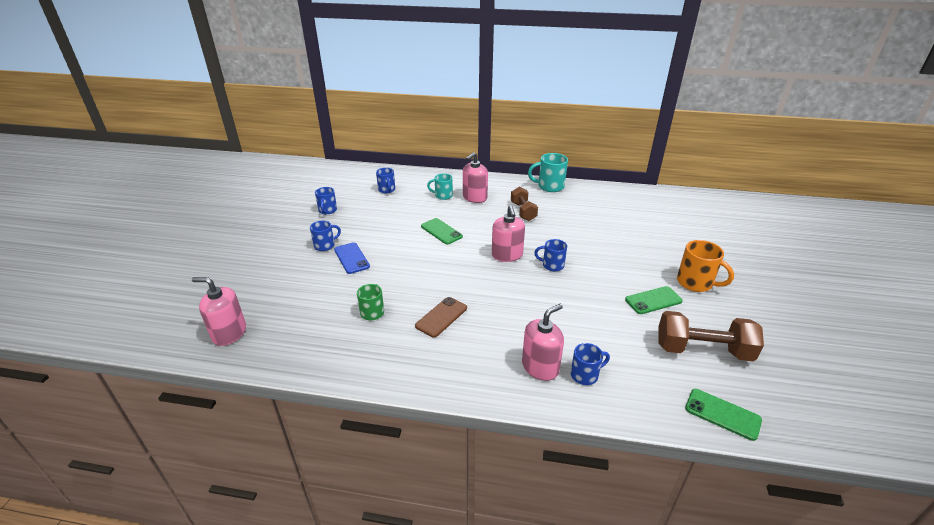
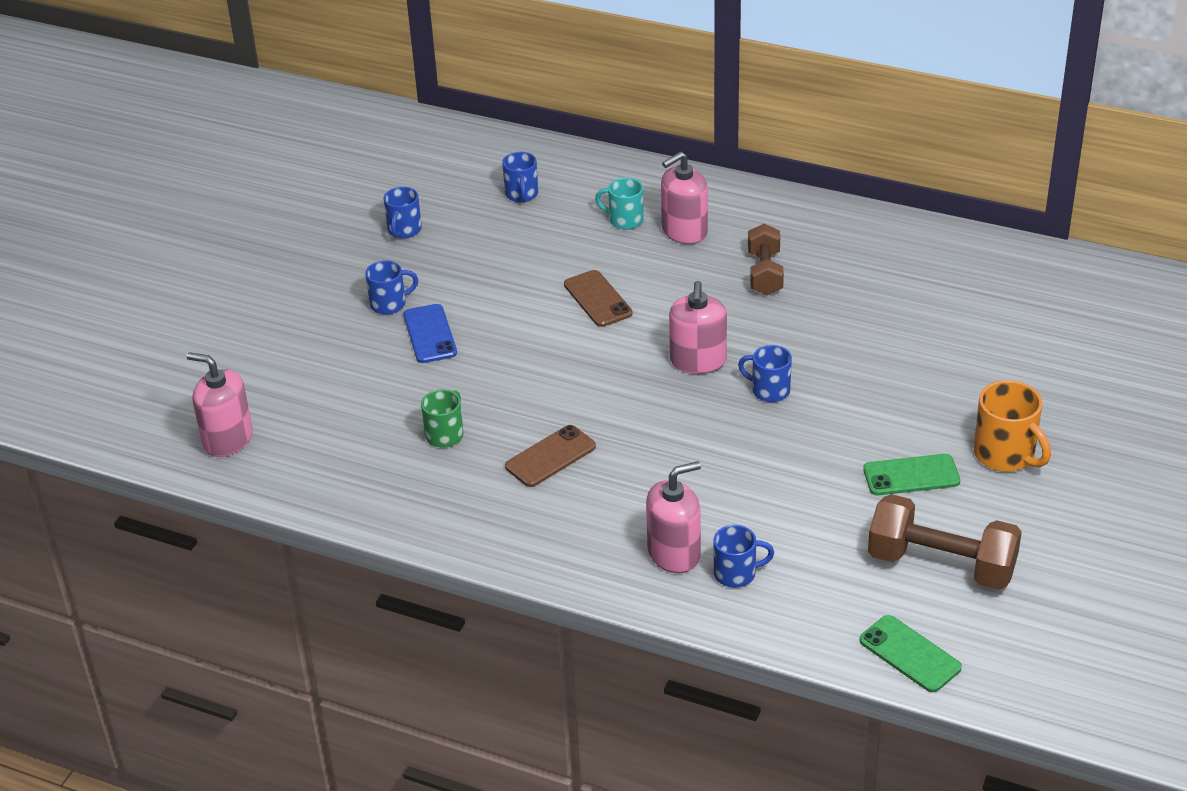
camera: 15 degrees right, 5 degrees up
green phone [421,218,463,244] -> brown phone [564,270,633,327]
turquoise mug [528,153,568,192] -> none

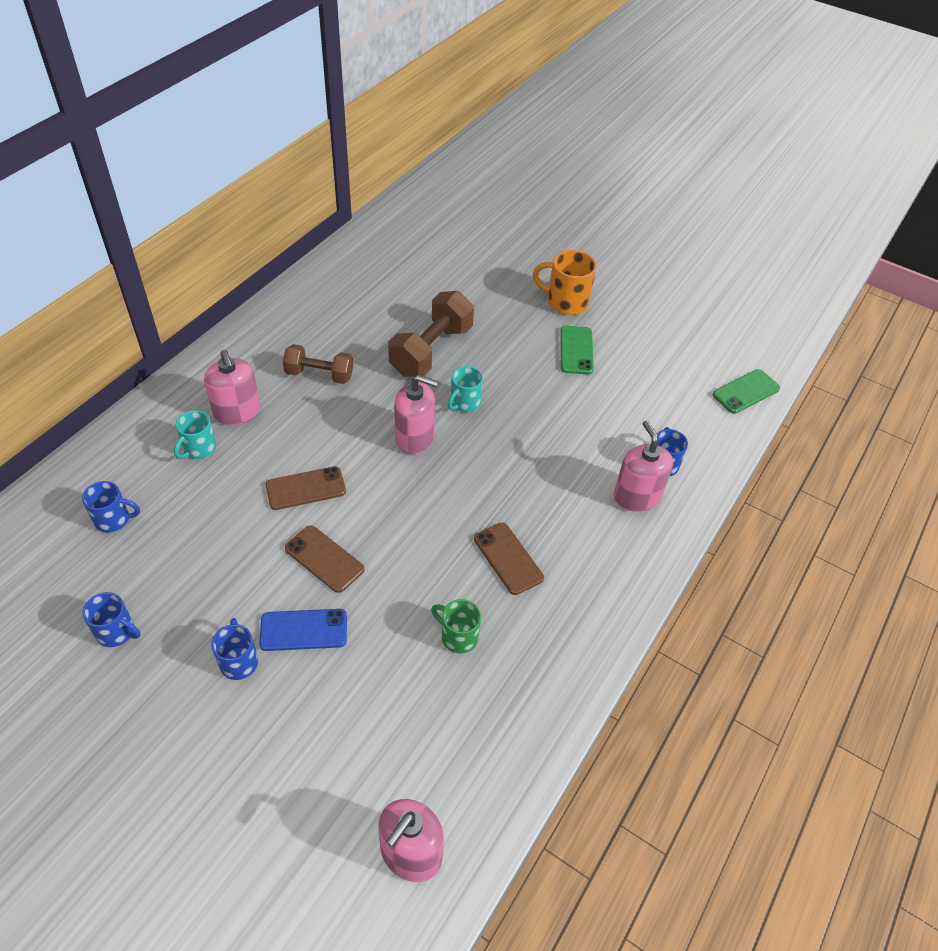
camera: 85 degrees left, 10 degrees up
blue mug [738,345,792,402] -> turquoise mug [448,366,483,412]
brown dumbbell [868,494,1022,590] -> brown dumbbell moved to [388,291,474,377]
orange mug [974,380,1051,472] -> orange mug turned 135 degrees counterclockwise [533,250,597,315]
none -> brown phone [285,525,364,593]

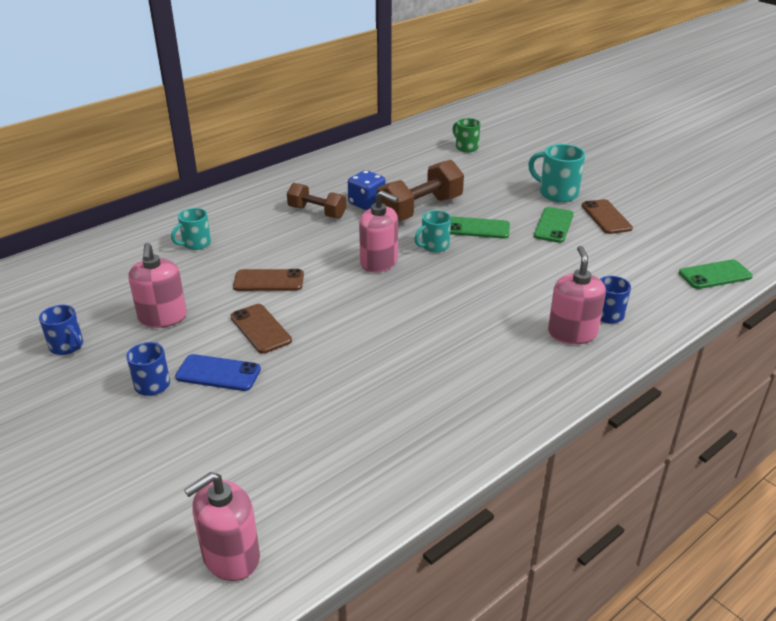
camera: 20 degrees right, 15 degrees down
blue mug [82,481,140,532] -> none
pink soap dispenser [204,350,261,425] -> pink soap dispenser moved to [128,243,187,328]
green mug [431,599,481,654] -> green mug moved to [452,118,480,152]
brown phone [474,523,544,595] -> brown phone moved to [582,199,633,234]
orange mug [533,250,597,315] -> turquoise mug [528,144,585,202]
none -> blue dice [348,170,386,210]
none -> green phone [450,216,510,239]

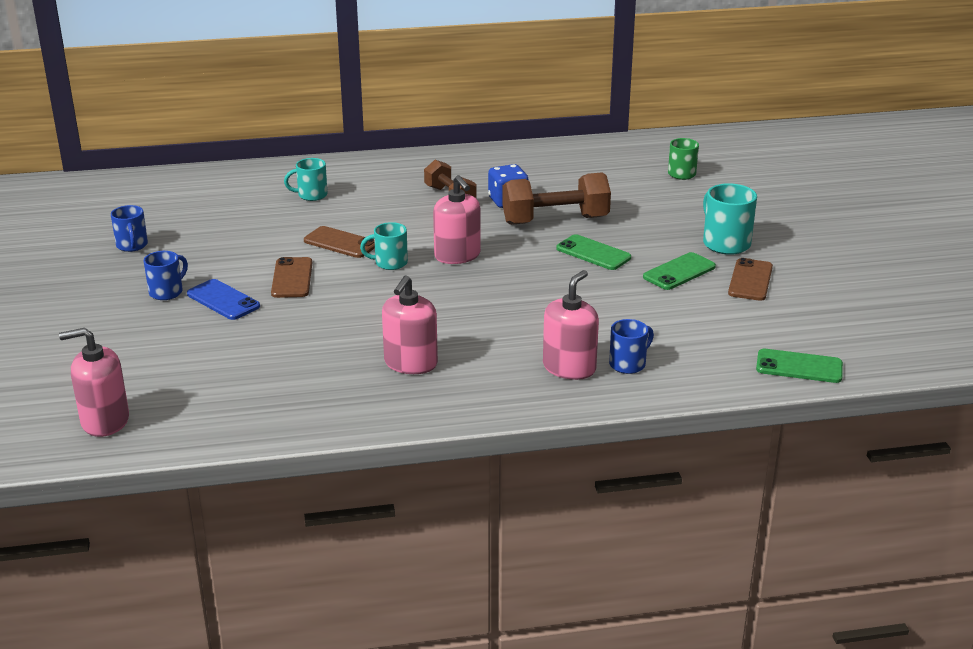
camera: 30 degrees right, 5 degrees down
pink soap dispenser [128,243,187,328] -> pink soap dispenser moved to [382,275,438,374]
turquoise mug [414,210,451,252] -> turquoise mug moved to [360,222,408,270]

